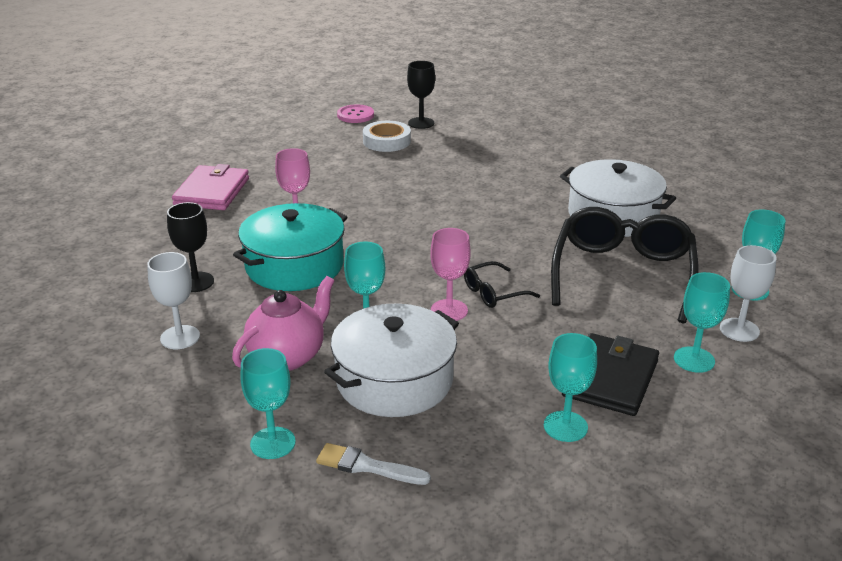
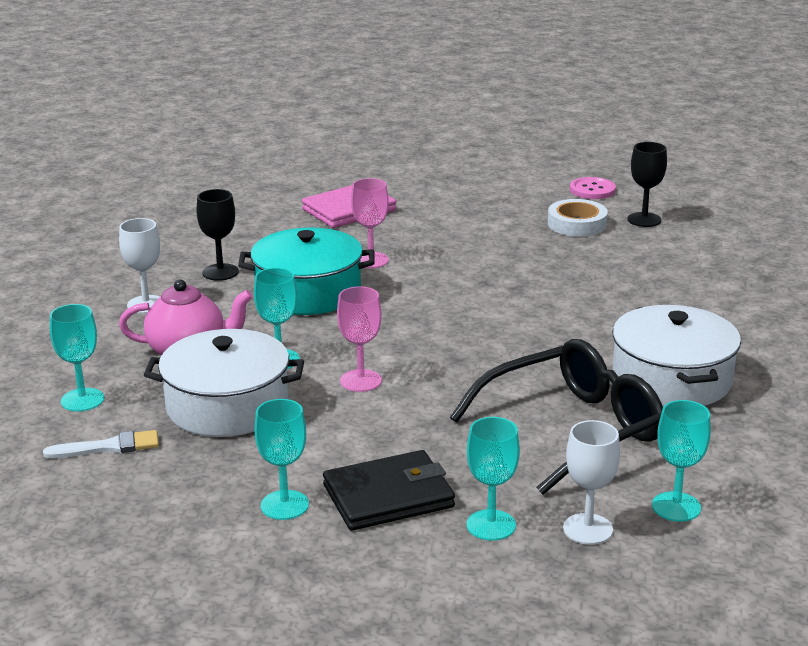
camera: 45 degrees right, 5 degrees down
white brush [316,443,431,485] -> white brush turned 105 degrees clockwise [43,430,159,458]
black glasses [464,261,540,308] -> none

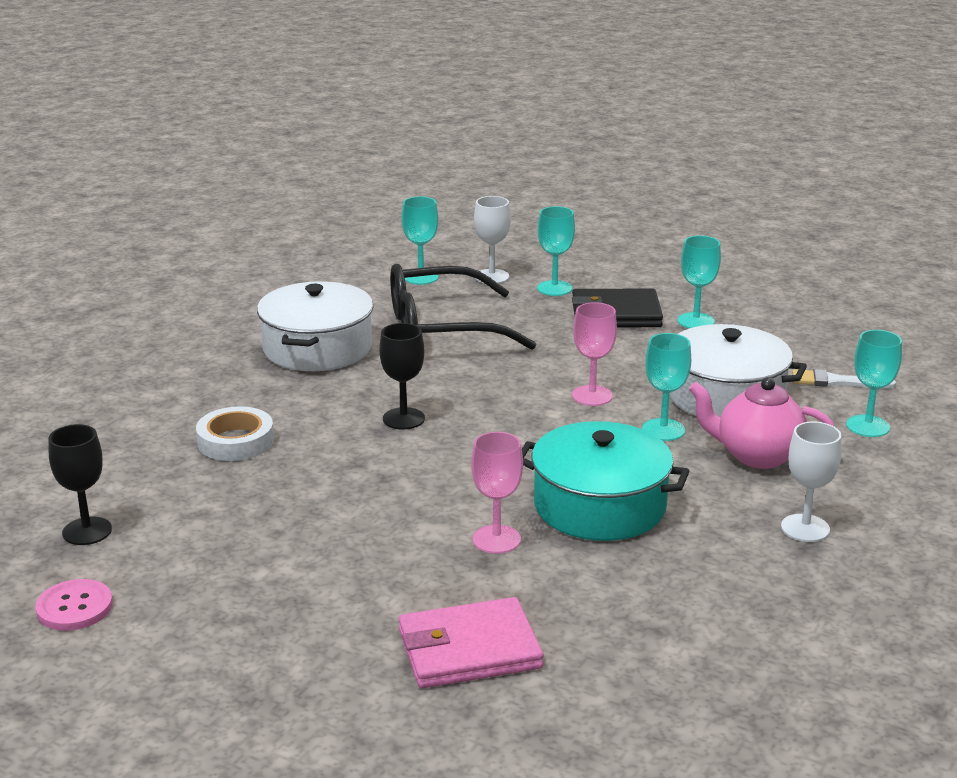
camera: 160 degrees left, 0 degrees up
black goblet [196,189,239,281] -> black goblet moved to [379,323,425,429]
white tape [548,199,608,237] -> white tape moved to [196,406,274,461]

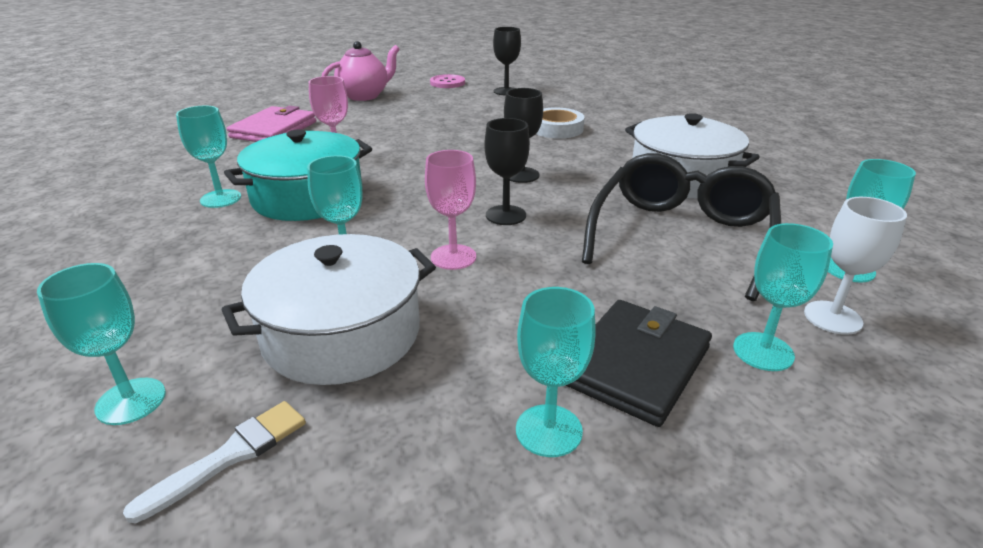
camera: 125 degrees right, 5 degrees up
pink teapot [689,377,835,469] -> pink teapot moved to [322,41,400,101]
white goblet [781,422,842,542] -> none
none -> turquoise goblet [176,106,241,208]
none -> black goblet [484,118,530,225]

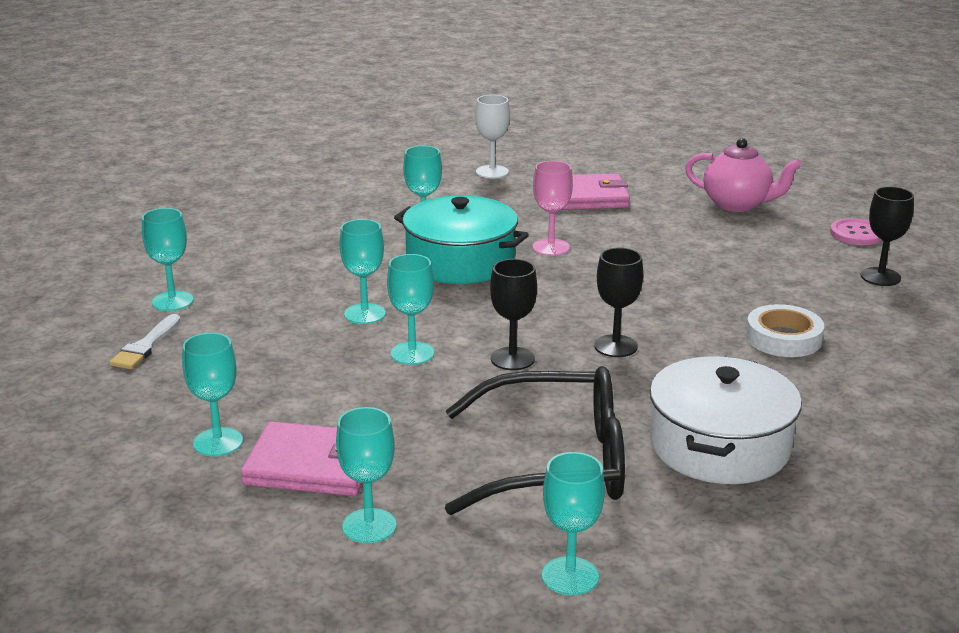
camera: 65 degrees right, 5 degrees down
white brush [123,401,306,523] -> white brush turned 90 degrees clockwise [109,314,181,369]
white pot [221,234,436,385] -> none
pink goblet [425,150,476,270] -> turquoise goblet [387,254,434,365]
black wallet [565,300,712,427] -> pink wallet [241,422,362,496]
white goblet [804,197,907,335] -> white goblet moved to [475,95,510,179]

